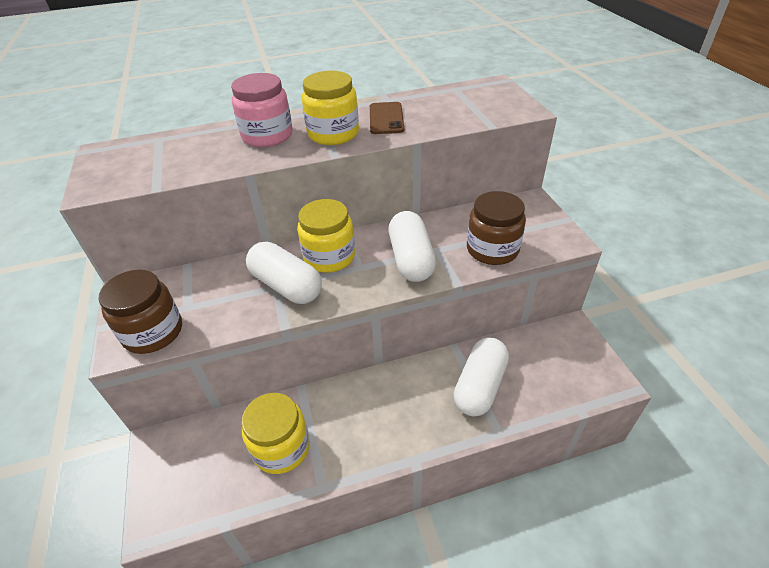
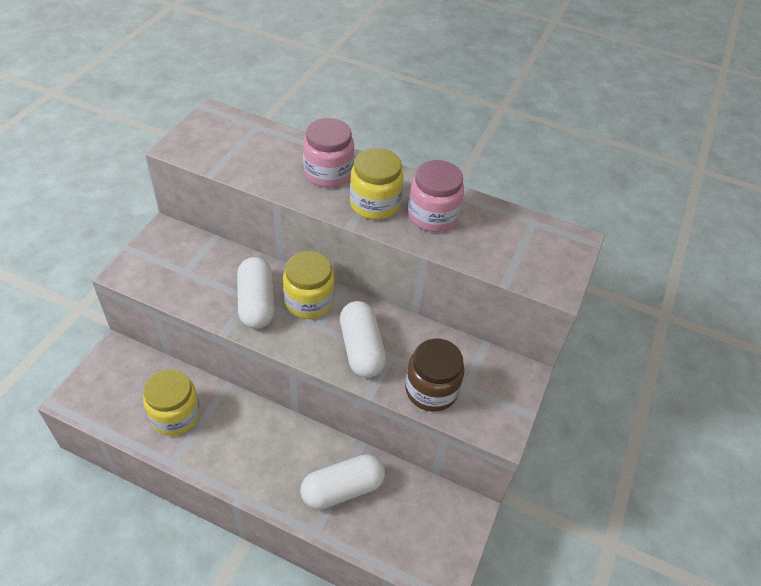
camera: 35 degrees right, 5 degrees up
brown jar [99,270,182,354] -> none
brown phone [370,102,404,134] -> pink jar [408,160,464,232]
white capsule [389,211,436,282] -> white capsule turned 45 degrees counterclockwise [340,301,386,378]

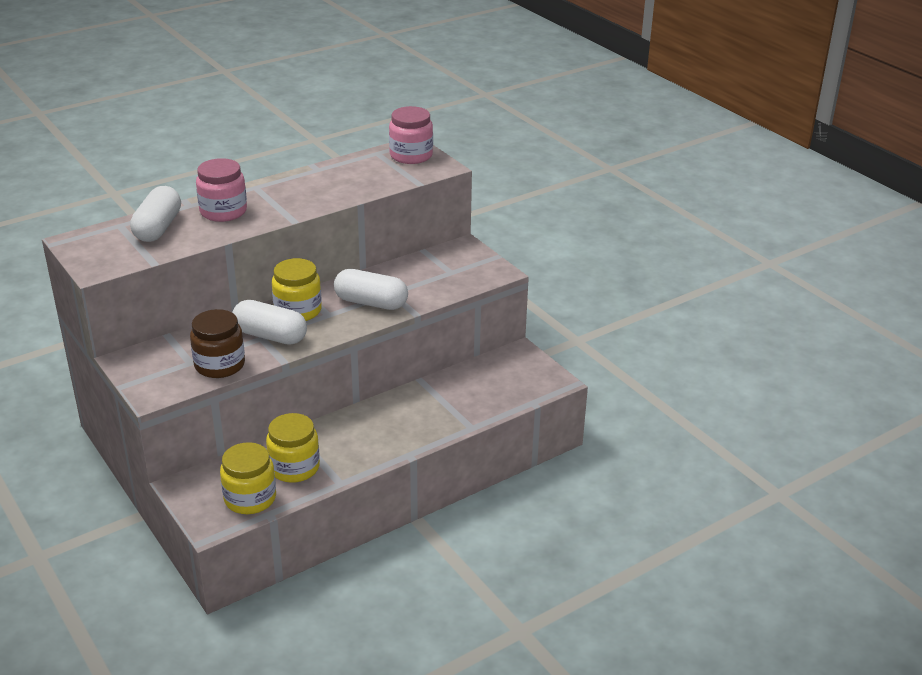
camera: 55 degrees left, 15 degrees down
white capsule [300,454,385,510] -> white capsule moved to [130,186,181,242]
yellow jar [350,148,404,220] -> yellow jar moved to [220,442,276,514]
brown jar [405,338,464,412] -> brown jar moved to [190,309,245,378]
pink jar [408,160,464,232] -> pink jar moved to [389,106,433,164]

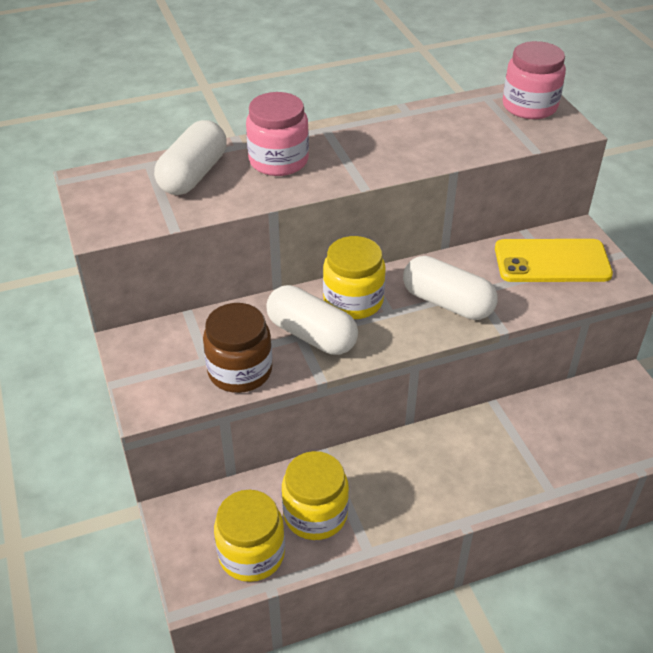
camera: 15 degrees right, 10 degrees up
none -> yellow phone [495,239,613,282]

